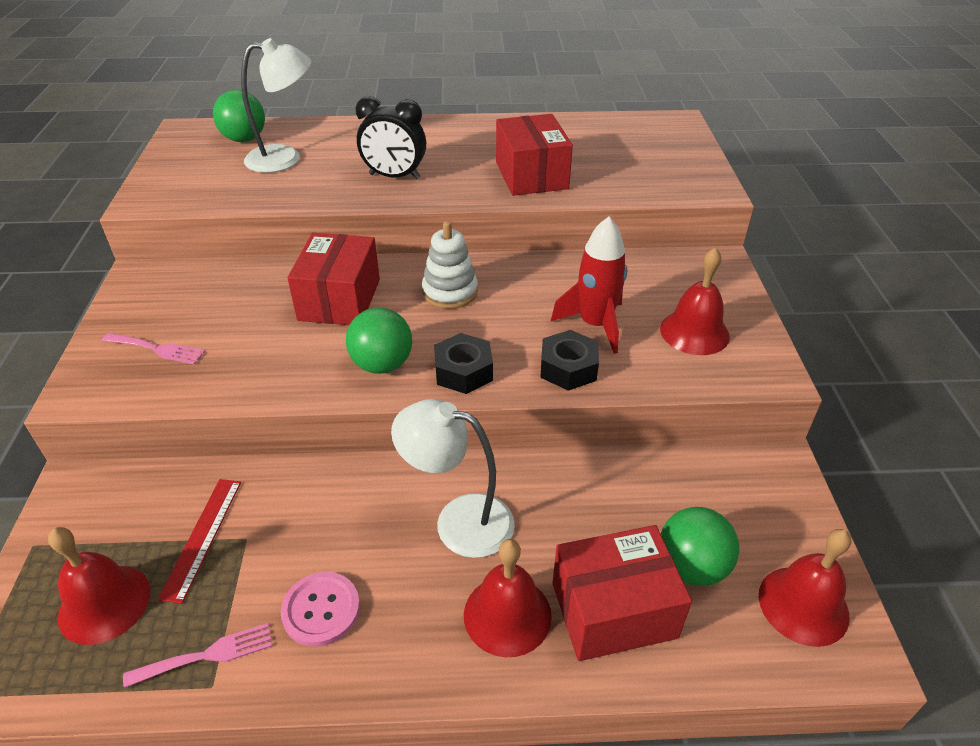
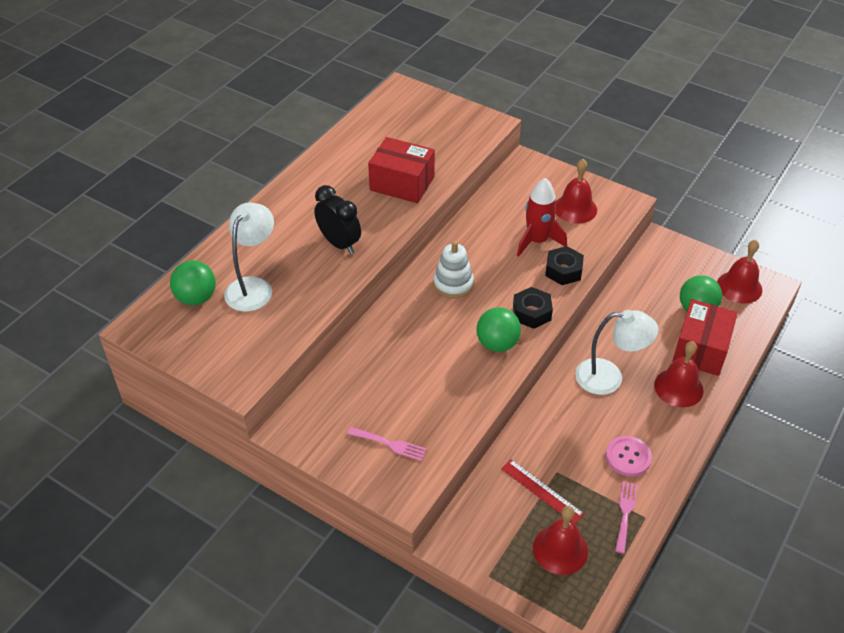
camera: 55 degrees left, 5 degrees up
pink fork [102,333,205,365] -> pink fork turned 60 degrees clockwise [347,427,427,461]
red box [287,233,380,325] -> none
black clock [356,96,426,180] -> black clock turned 90 degrees counterclockwise [314,185,361,254]
white lamp [391,399,515,558] -> white lamp turned 135 degrees counterclockwise [575,310,658,395]

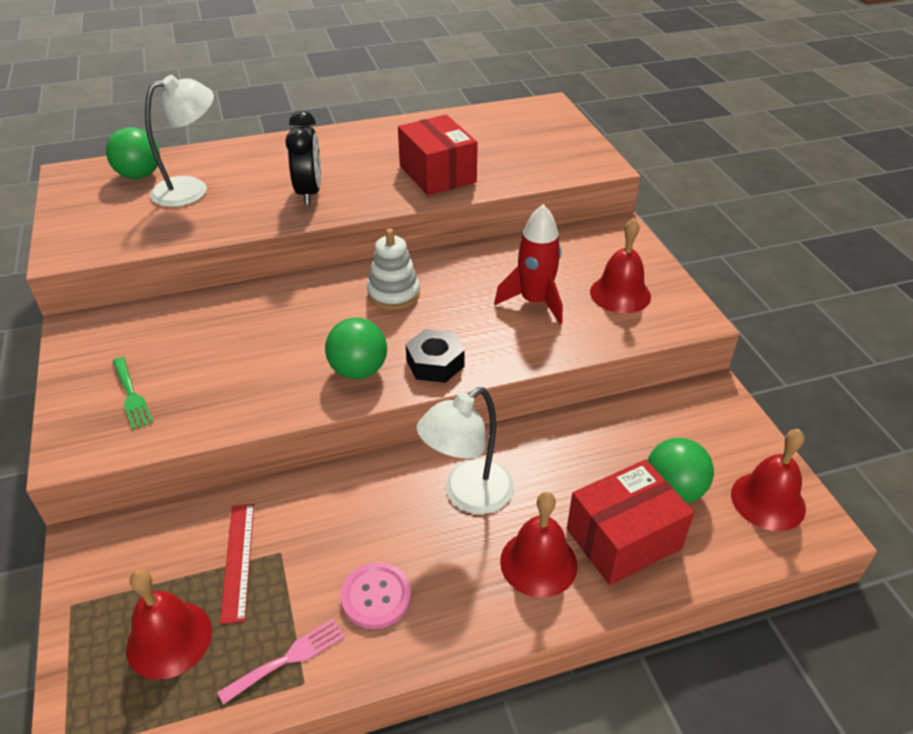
camera: 40 degrees right, 5 degrees down
pink fork [347,427,427,461] -> green fork [112,357,153,430]
black nut [545,246,584,285] -> none
white lamp [575,310,658,395] -> white lamp turned 90 degrees clockwise [417,387,514,514]

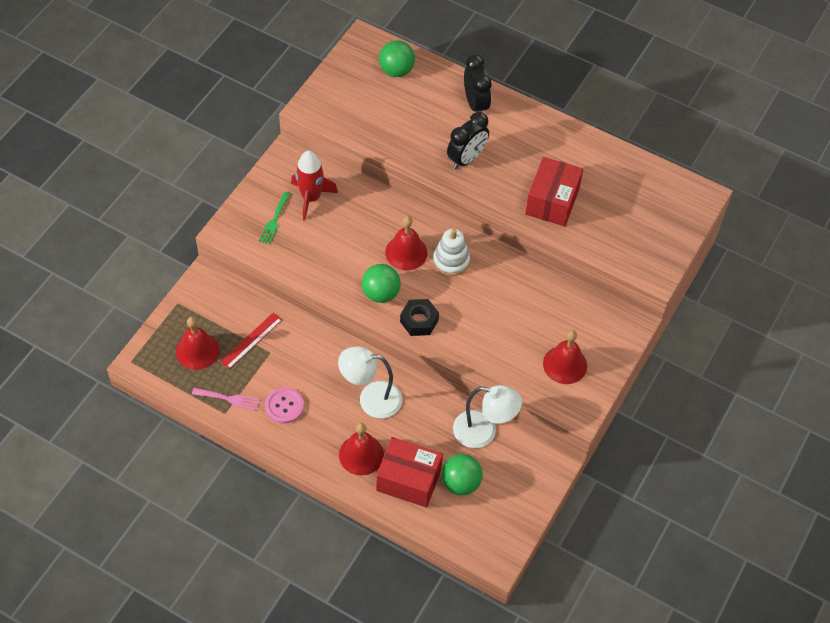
camera: 45 degrees right, 15 degrees up
white lamp [145,75,214,207] -> white lamp moved to [453,385,522,448]
red rocket [494,204,563,324] -> red rocket moved to [291,151,338,220]
red bell [731,429,806,531] -> red bell moved to [385,216,428,270]
none -> black clock [464,54,492,112]

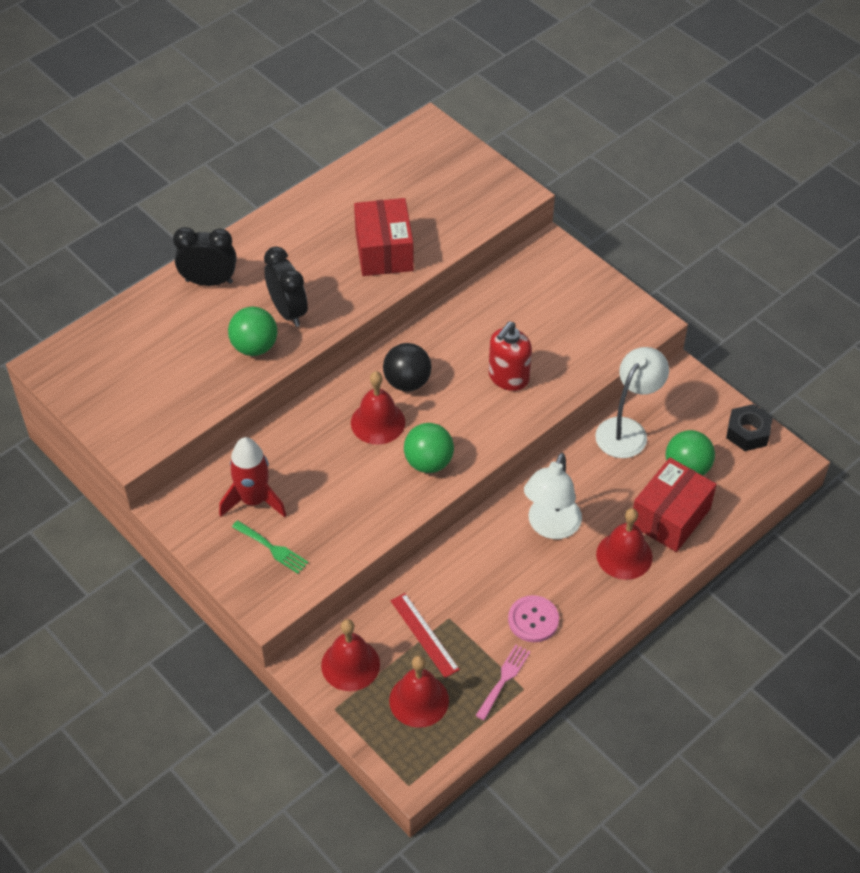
camera: 70 degrees left, 5 degrees down
green ball [379,40,415,77] -> green ball moved to [228,307,277,356]
black nut [400,299,439,336] -> black nut moved to [726,404,773,451]
white stacking toy [433,229,470,276] -> black ball [383,343,432,391]
red box [525,157,583,226] -> red box turned 45 degrees clockwise [354,198,414,276]
red bell [543,330,587,384] -> red bell moved to [321,619,380,691]
none -> red soap dispenser [489,322,532,391]

